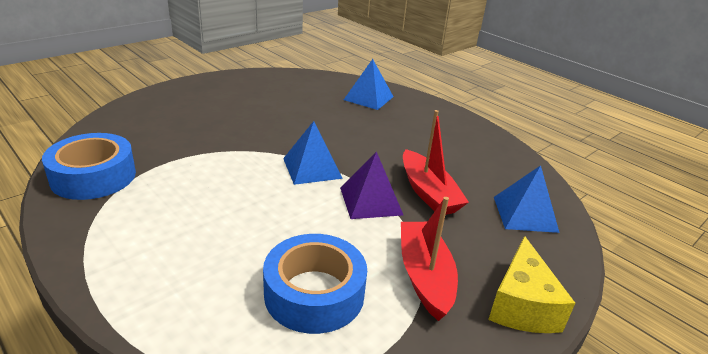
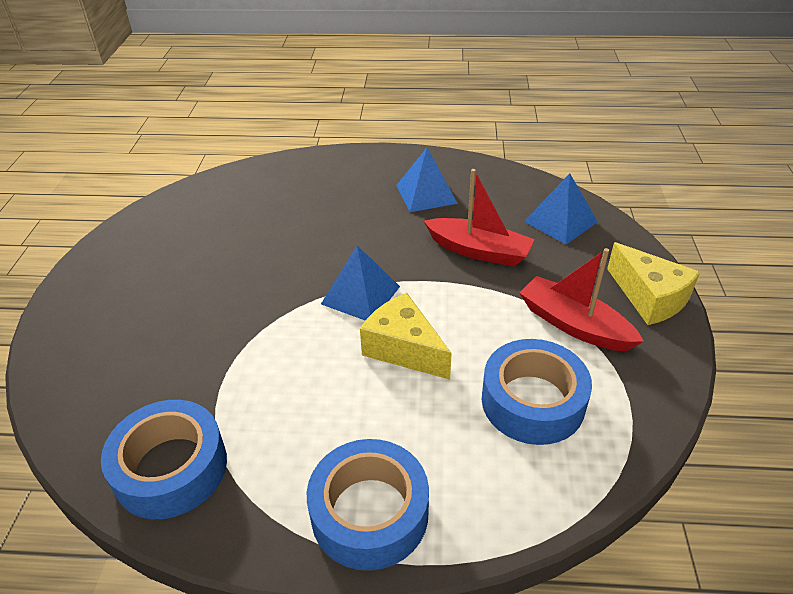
camera: 40 degrees left, 10 degrees up
purple pyramid [340,151,403,219] -> none
blue pyramid [344,59,394,110] -> blue pyramid moved to [396,148,458,212]
none -> blue tape [307,439,429,571]
none -> yellow cheese [360,293,452,380]

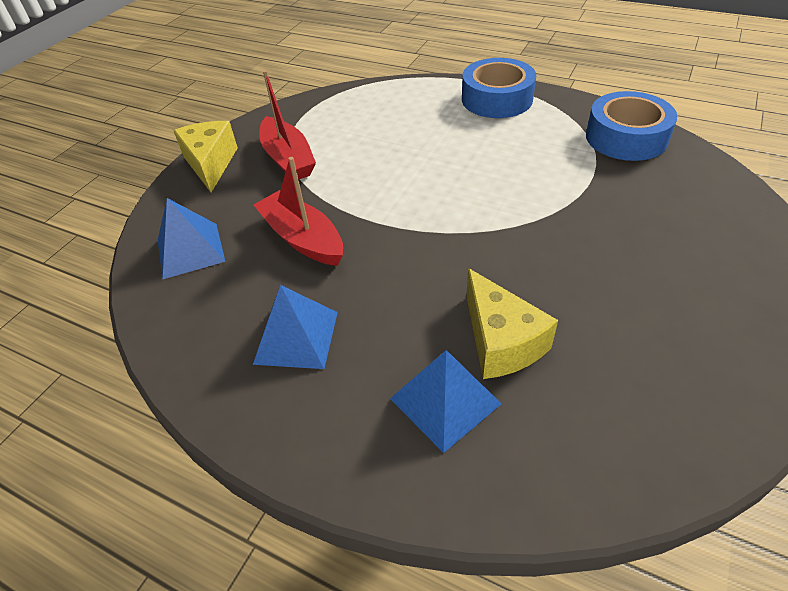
camera: 155 degrees left, 5 degrees up
blue pyramid [321,246,400,321] -> blue pyramid moved to [390,350,502,453]
yellow cheese [360,293,452,380] -> yellow cheese moved to [467,268,558,379]
blue tape [482,339,592,445] -> none

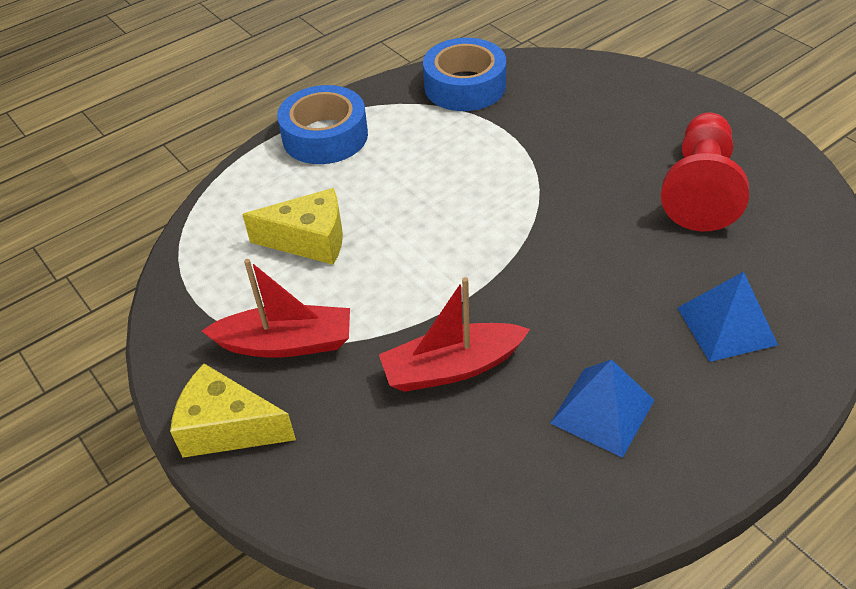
camera: 65 degrees left, 0 degrees up
blue pyramid [158,198,225,279] -> none
yellow cheese [467,268,558,379] -> yellow cheese moved to [242,188,343,265]
none -> red pawn [661,112,749,232]

